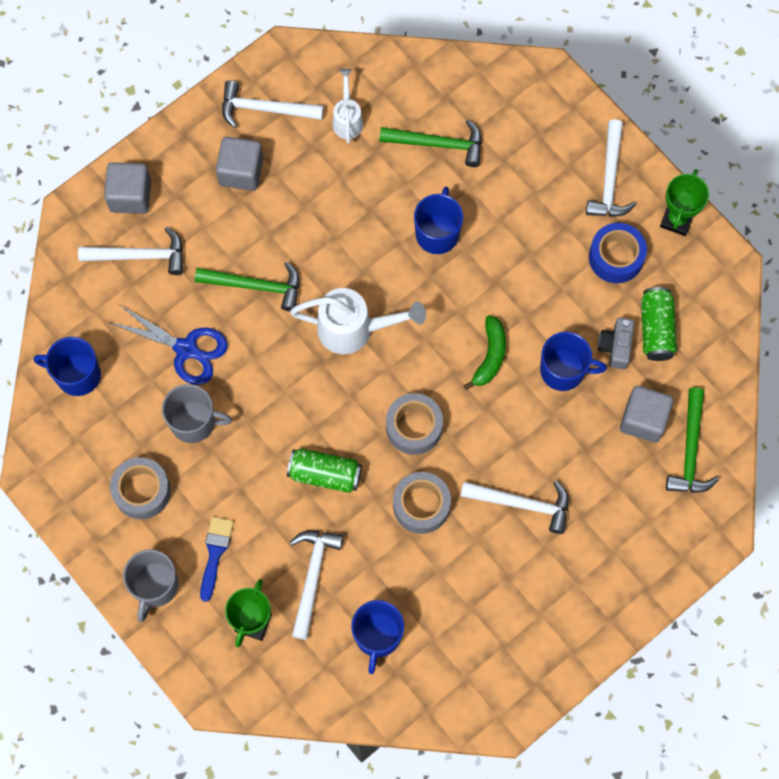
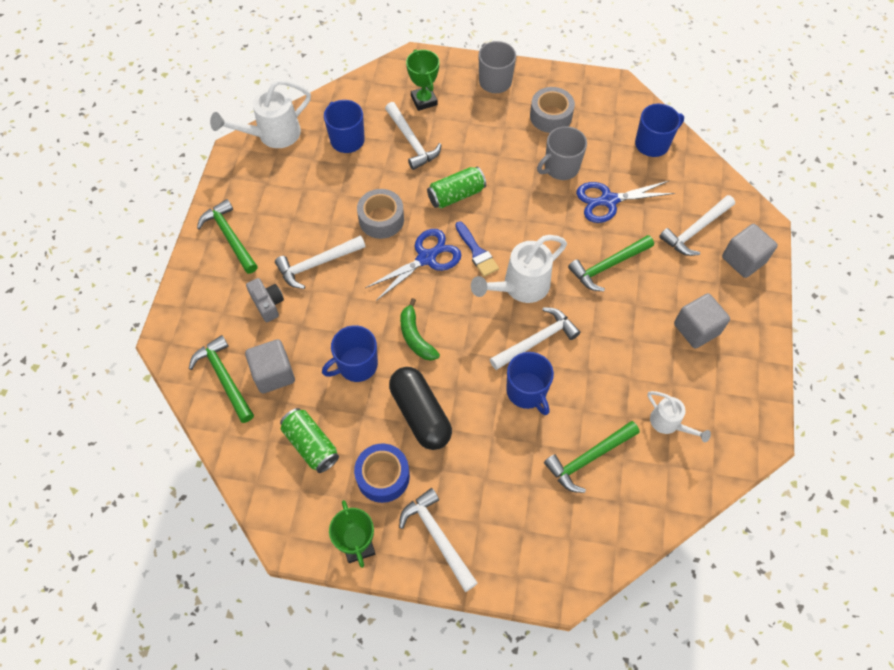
camera: 140 degrees right, 10 degrees down
blue brush [200,517,234,602] -> blue brush moved to [455,222,499,277]
white hammer [222,80,324,128] -> white hammer moved to [490,307,580,370]
grey tape [386,393,443,455] -> blue scissors [365,229,461,301]
grey camera [598,318,635,369] -> grey camera moved to [246,278,284,322]
none -> green hammer [197,199,258,274]
none -> white watering can [210,79,311,148]
none -> black capsule [389,367,452,450]

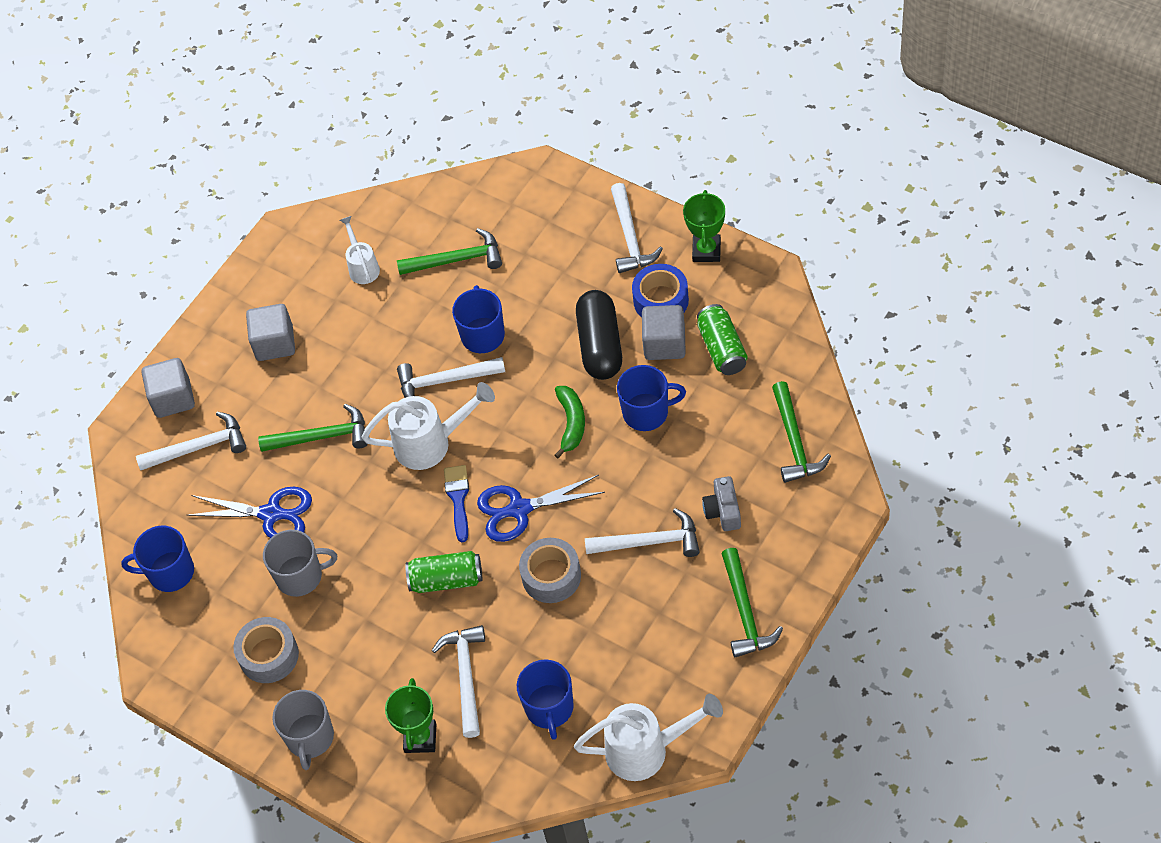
camera: 150 degrees left, 5 degrees down
grey cube [245,339,295,393] -> grey cube moved to [642,305,686,360]

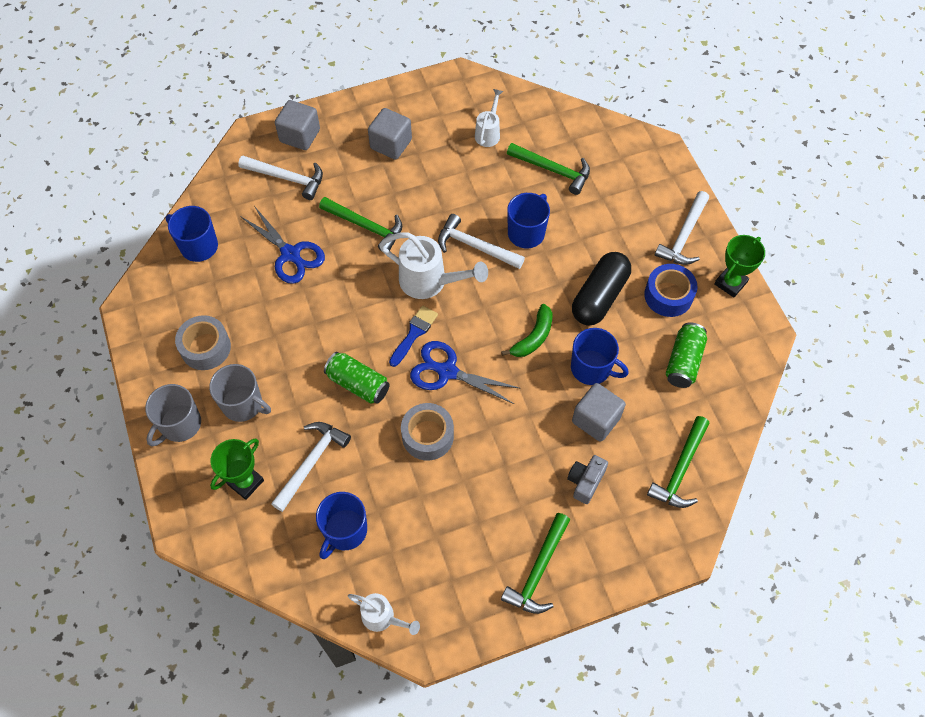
camera: 30 degrees right, 5 degrees up
grey mug [263,530,337,597] -> grey mug moved to [209,364,271,422]
white watering can [574,694,723,781] -> white watering can [348,593,420,635], size x0.59
white hammer [585,508,700,557] -> none
grey cube [642,305,686,360] -> grey cube moved to [572,383,626,442]

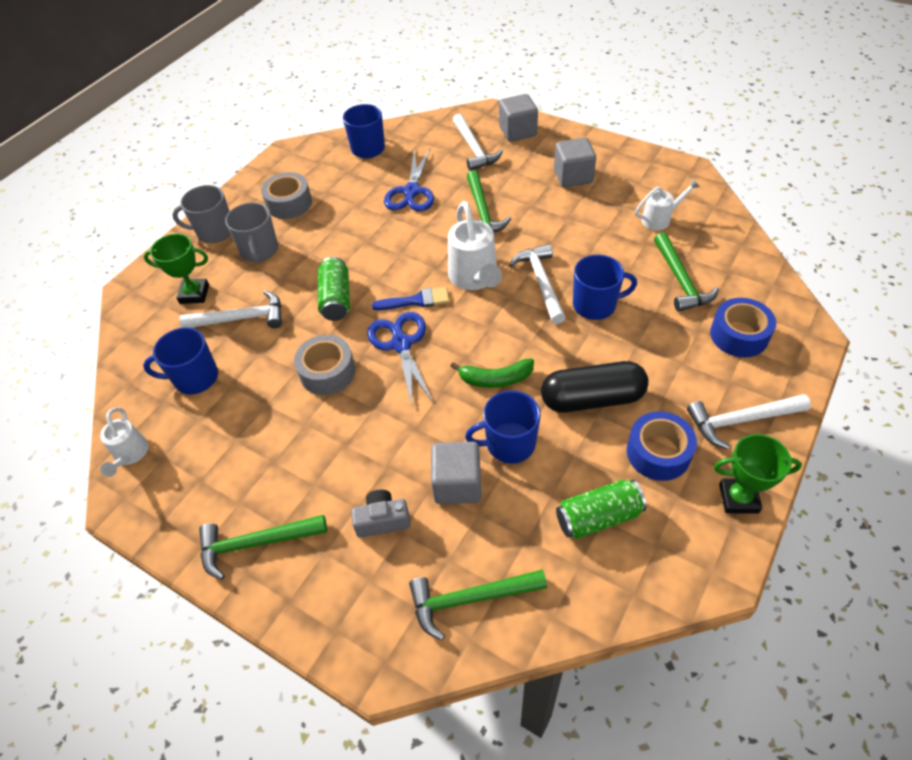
camera: 55 degrees right, 10 degrees down
blue mug [571,328,629,385] -> blue mug turned 90 degrees clockwise [465,391,541,464]
none -> blue tape [710,298,776,357]

